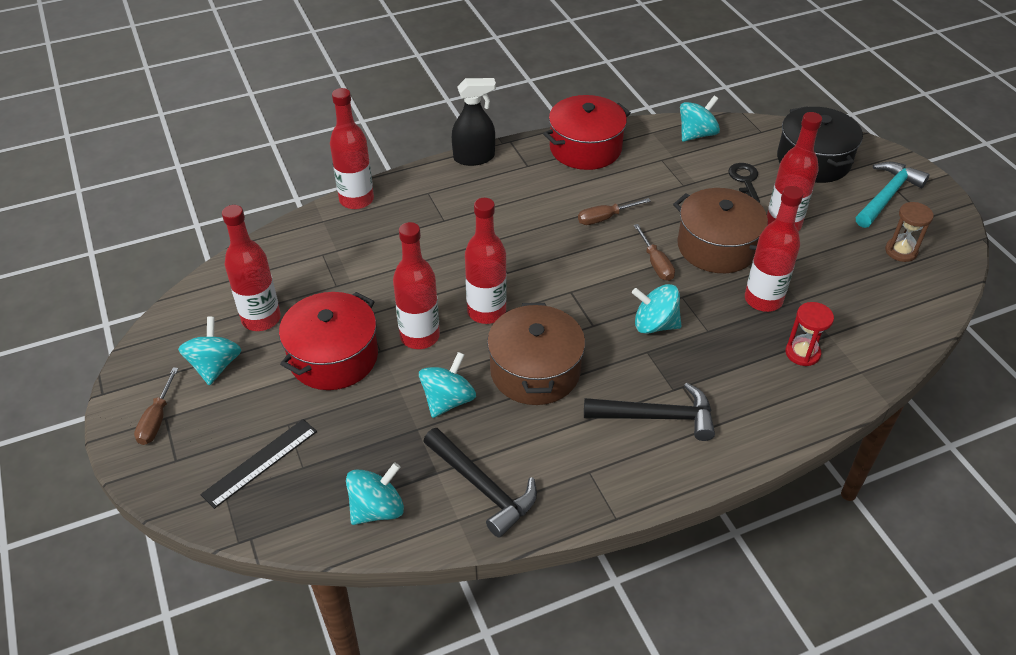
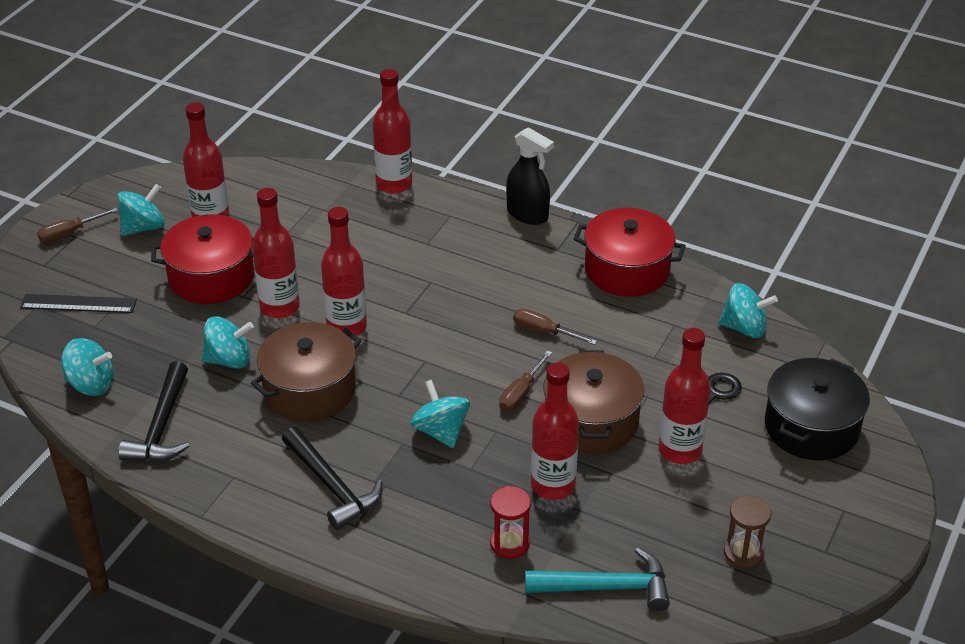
camera: 50 degrees right, 5 degrees down
turquoise hammer [856,162,930,228] -> turquoise hammer moved to [525,548,670,611]

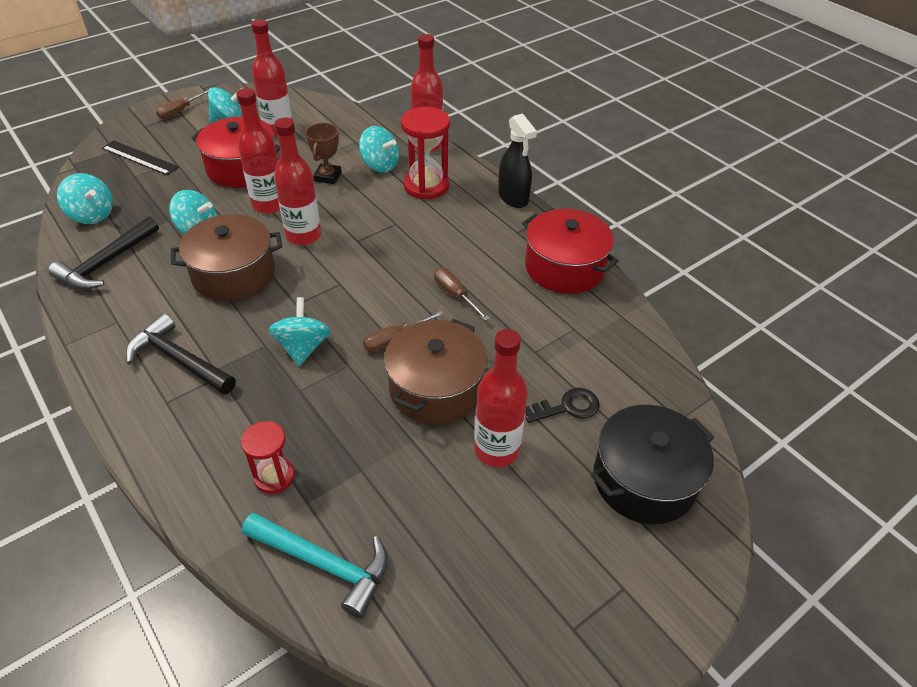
camera: 25 degrees right, 5 degrees up
brown screwdriver [37,208,118,243] -> brown screwdriver turned 45 degrees counterclockwise [156,89,209,119]
black hammer [282,427,383,530] -> black hammer turned 135 degrees clockwise [126,313,236,395]
red bottle [531,362,579,500] -> none
turquoise spinning top [718,283,778,338] -> turquoise spinning top moved to [359,126,399,173]
brown hourglass [724,495,771,569] -> none
none -> brown trophy [305,123,342,184]
none -> red hourglass [401,107,450,199]

